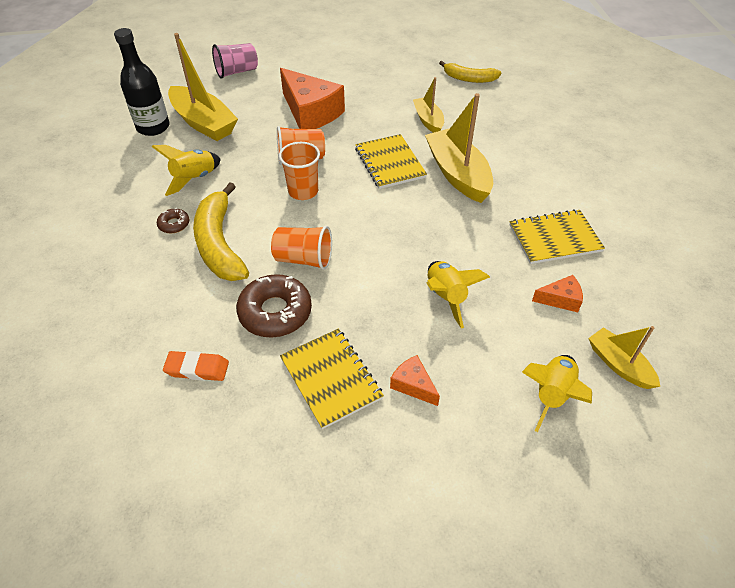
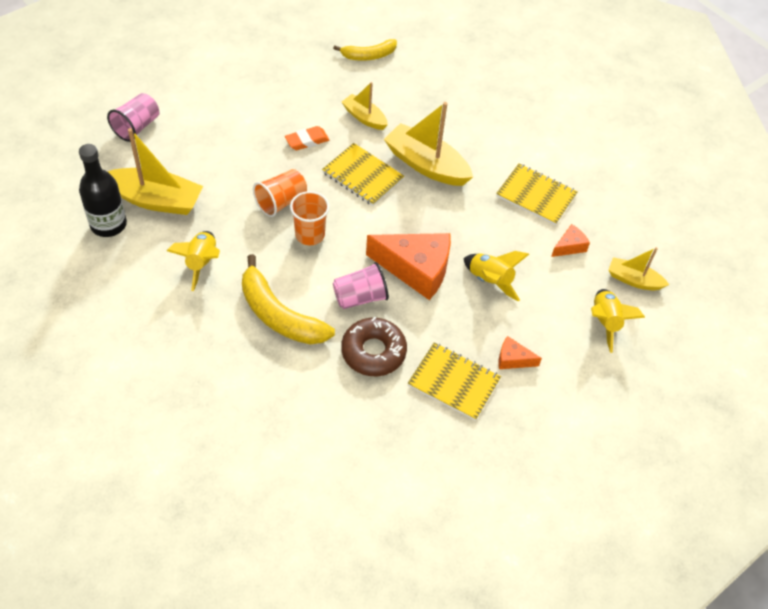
camera: 35 degrees left, 5 degrees up
brown donut [157,208,189,233] -> none
orange eraser [163,351,229,381] -> orange eraser moved to [285,126,329,150]
orange cup [271,225,332,270] -> pink cup [333,262,389,309]
orange cheese [280,68,345,129] -> orange cheese moved to [366,233,451,300]
yellow notebook [510,209,605,264] -> yellow notebook turned 75 degrees clockwise [496,164,578,225]

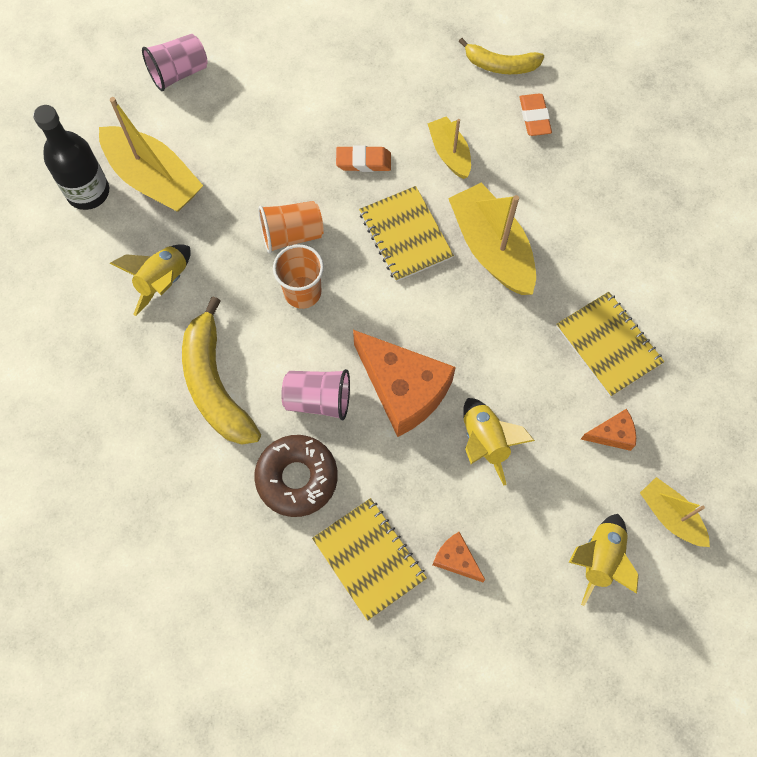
camera: 30 degrees right, 15 degrees up
none -> orange eraser [520,93,552,136]

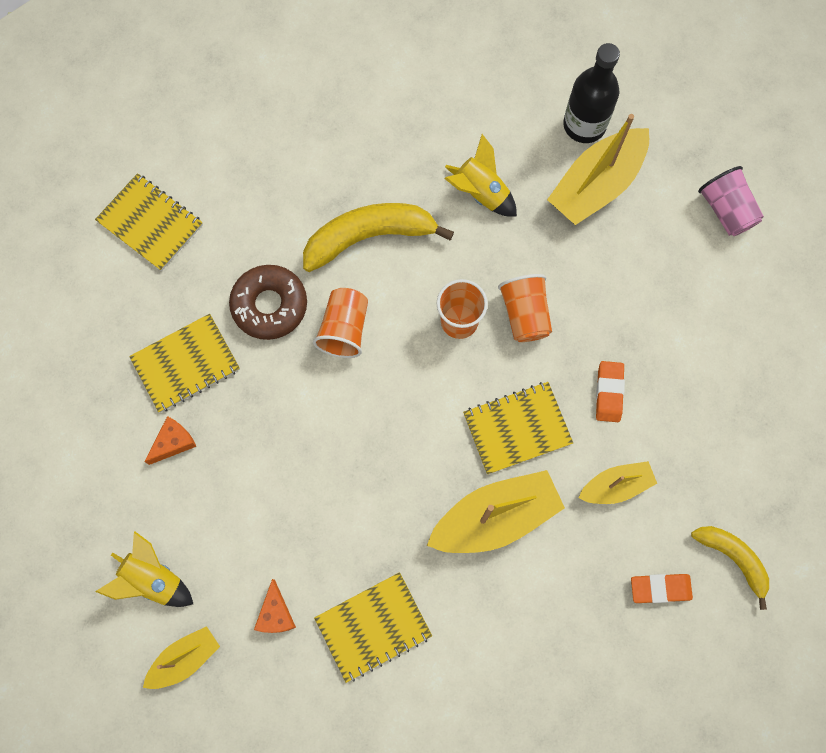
camera: 95 degrees right, 5 degrees up
pink cup [281,369,350,420] -> orange cup [313,288,368,358]
orange cheese [353,330,456,437] -> none
yellow banana [459,38,544,74] -> yellow banana turned 120 degrees clockwise [691,526,769,610]
yellow rocket [463,398,535,485] -> none
none -> yellow notebook [95,173,203,271]

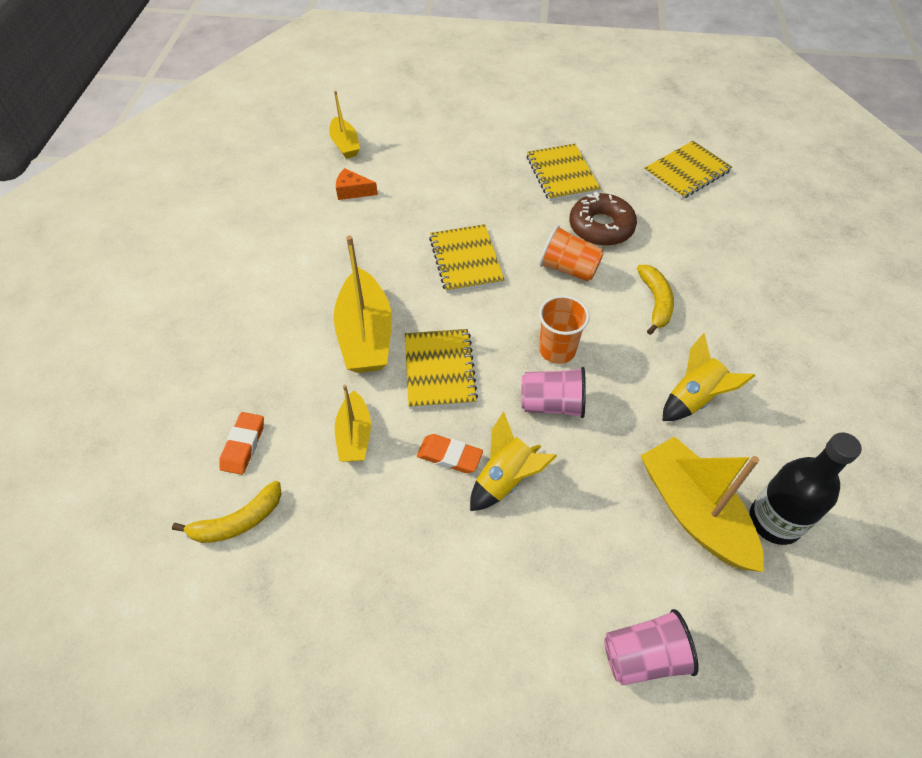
camera: 105 degrees right, 20 degrees down
yellow rocket [95,531,193,607] -> yellow rocket moved to [470,411,557,511]
orange cheese [144,416,197,465] -> none
yellow banana [303,203,454,272] -> yellow banana [637,265,674,335], size x0.61
yellow notebook [314,572,432,683] -> yellow notebook moved to [429,224,504,293]
orange cup [498,274,552,342] -> pink cup [521,367,586,418]

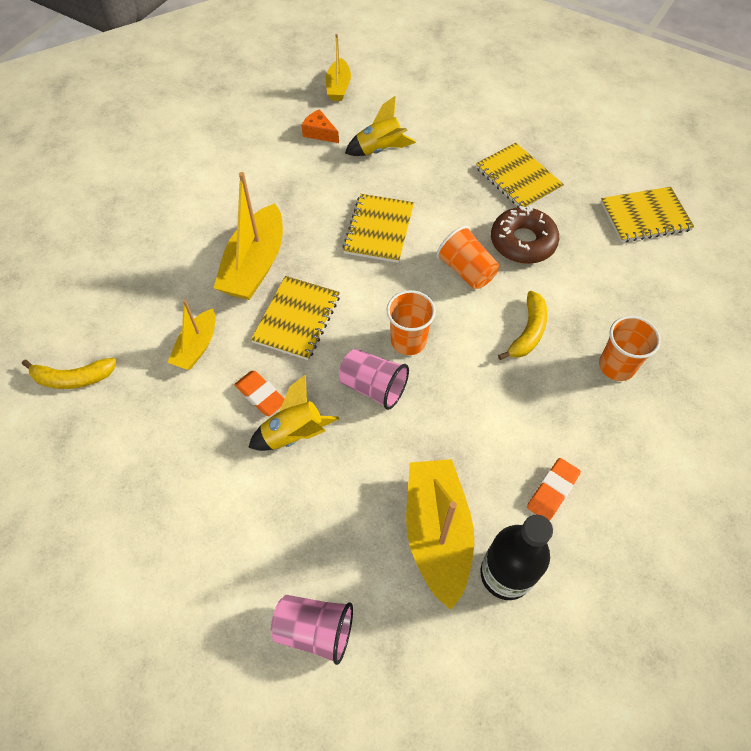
camera: 25 degrees right, 5 degrees up
orange eraser [219,412,264,475] -> orange eraser moved to [527,458,581,521]
yellow notebook [527,144,601,201] -> yellow notebook turned 45 degrees counterclockwise [476,143,564,208]
yellow rocket [662,333,755,421] -> yellow rocket moved to [345,96,416,156]
none -> orange cup [599,316,661,381]

